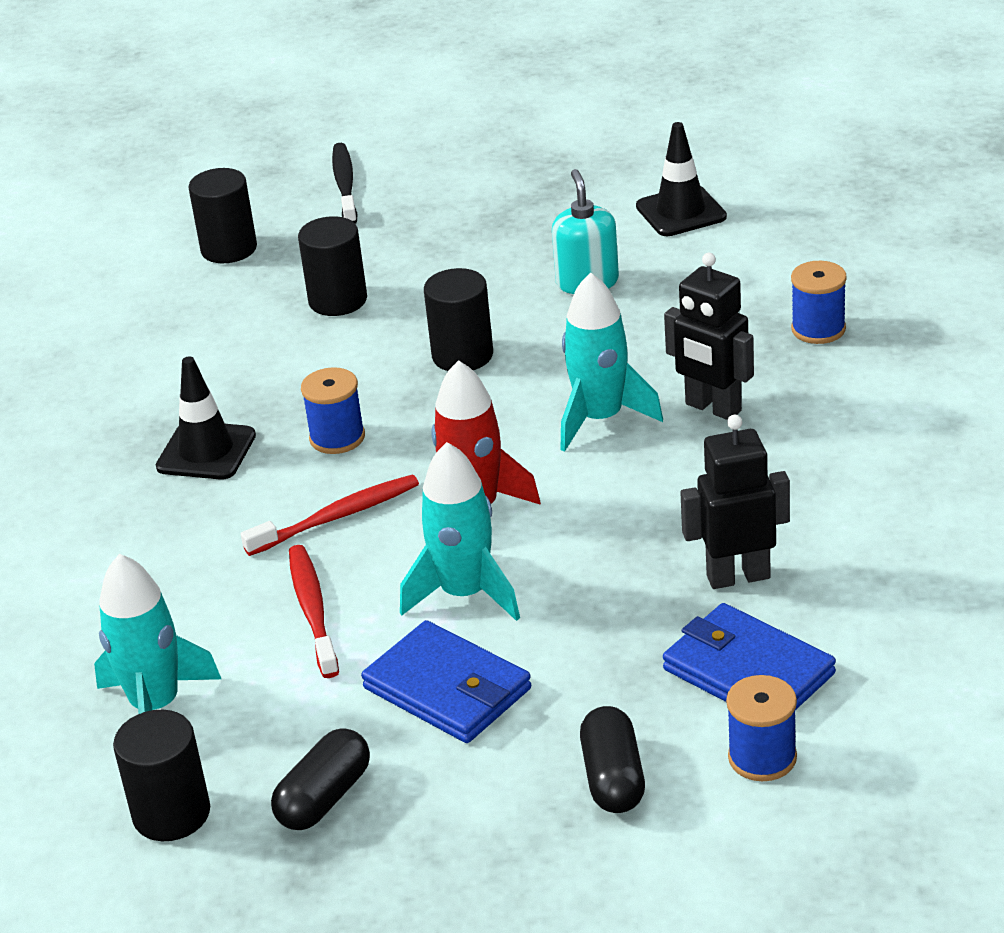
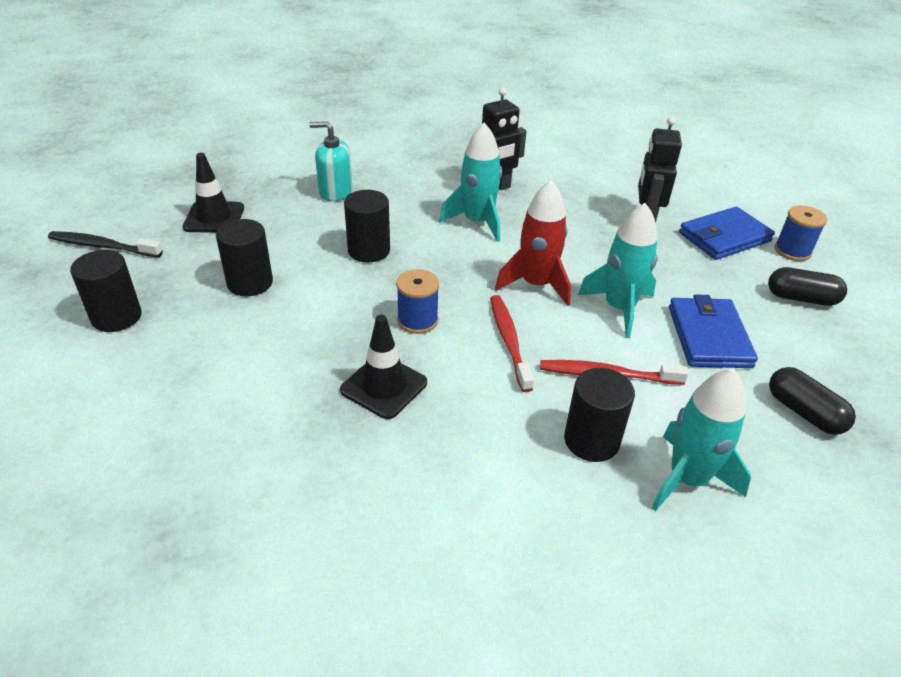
camera: 75 degrees left, 5 degrees up
black cylinder [113,710,210,841] -> black cylinder moved to [564,368,635,462]
blue wallet [361,620,531,743] -> blue wallet turned 60 degrees counterclockwise [669,294,758,368]
black traffic cone [636,122,727,236] -> black traffic cone moved to [183,153,244,233]
blue spool [791,261,847,344] -> none

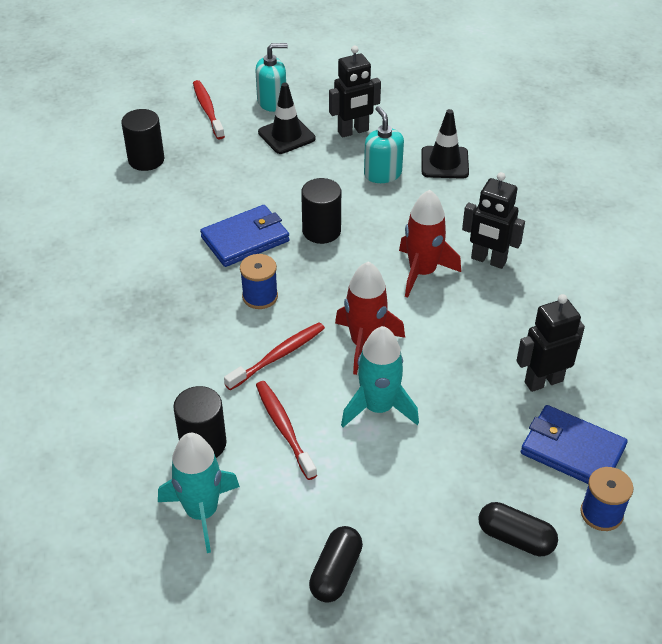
camera: 60 degrees right, 5 degrees up
black toothbrush [48,231,163,257] -> red toothbrush [193,80,225,140]
black cylinder [216,219,273,296] -> none
black traffic cone [340,315,427,419] -> black traffic cone moved to [421,109,469,179]
turquoise rocket [439,123,502,242] -> red rocket [399,190,461,298]
blue wallet [669,294,758,368] -> blue wallet moved to [200,205,290,267]
black capsule [768,267,847,306] -> black capsule turned 45 degrees counterclockwise [478,502,558,556]
none -> turquoise soap dispenser [255,43,288,112]
none -> black robot [329,46,381,138]

